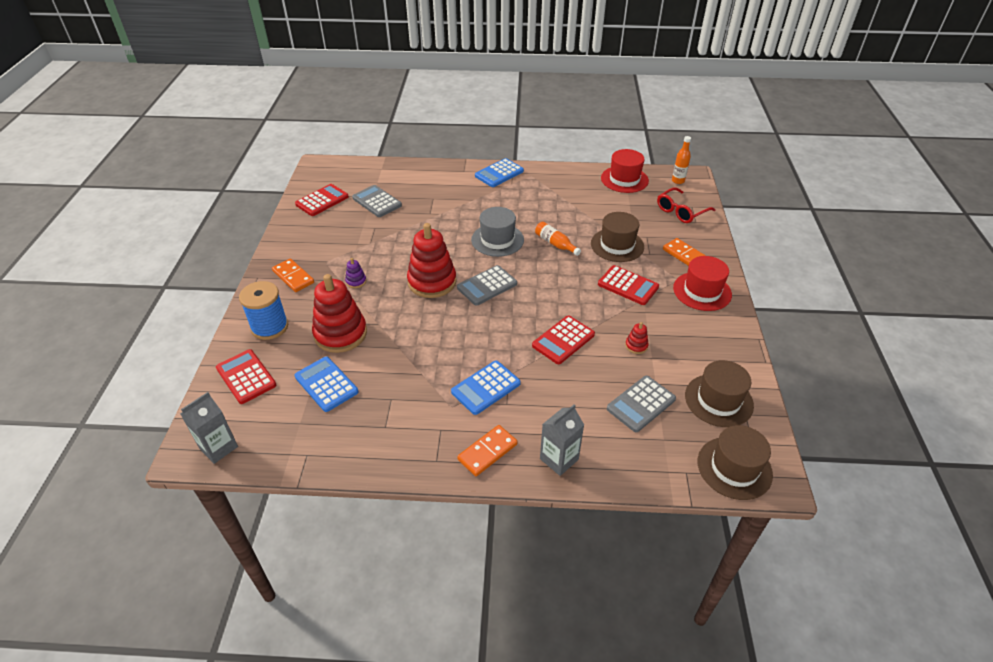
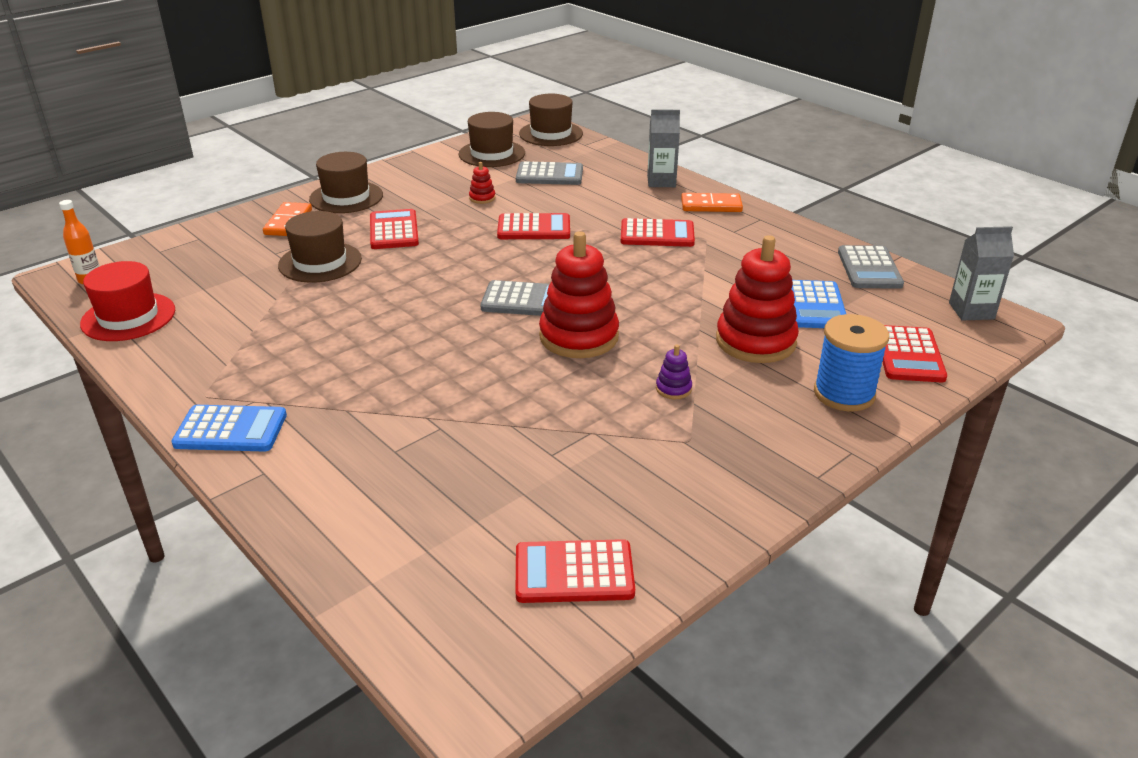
camera: 135 degrees left, 10 degrees down
orange domino [272,259,314,292] -> none
grey calculator [352,185,402,217] -> grey calculator moved to [838,245,904,289]
blue calculator [451,361,521,415] -> red calculator [621,218,695,247]
grey hat [471,207,524,257] -> none
orange bottle [535,222,581,256] -> none
red glasses [657,187,716,223] -> none
red hat [673,256,732,311] -> brown hat [309,152,383,213]

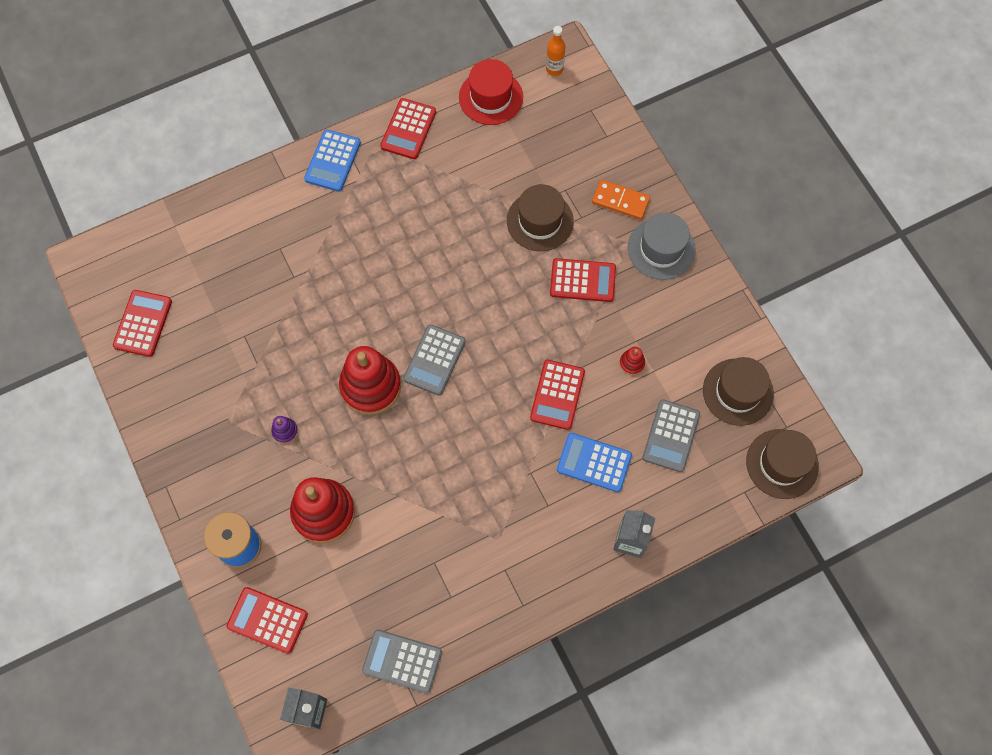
camera: 105 degrees right, 35 degrees up
brown hat [309,152,383,213] -> grey hat [628,212,696,280]
red calculator [621,218,695,247] -> red calculator moved to [380,98,436,159]
orange domino [681,193,743,212] -> none
blue calculator [791,280,846,328] -> blue calculator moved to [557,433,632,492]

